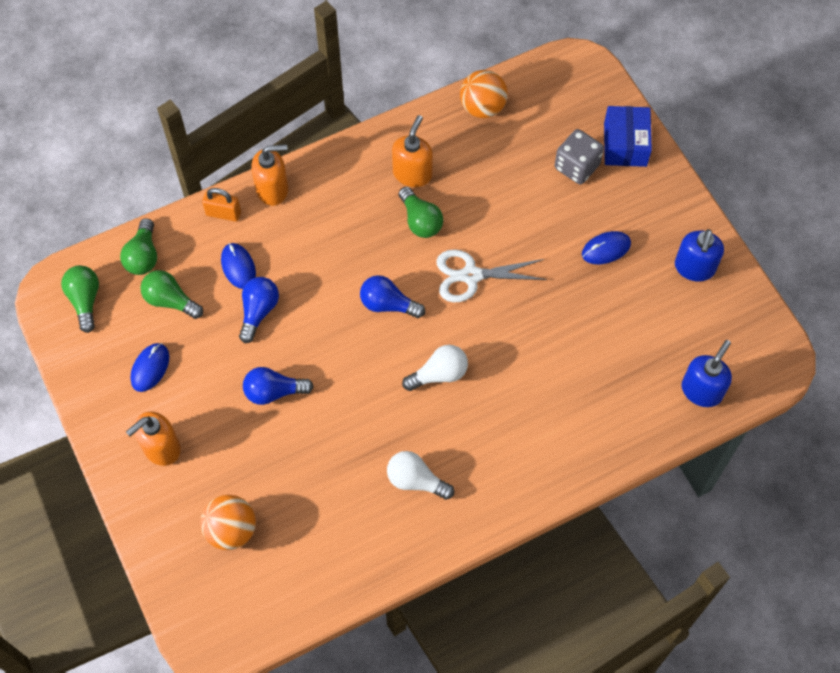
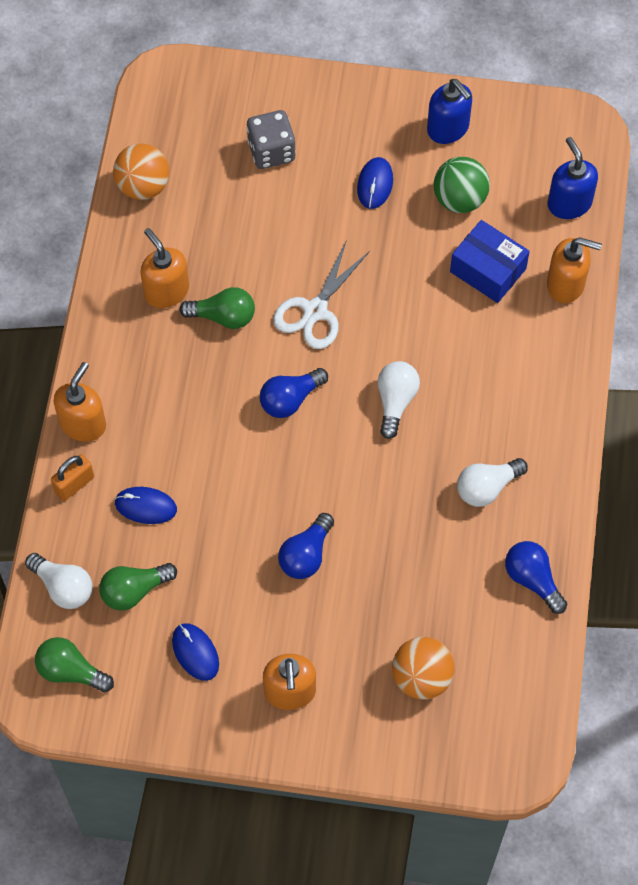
camera: 55 degrees left, 0 degrees up
green light bulb [120,218,157,275] -> white light bulb [25,553,93,609]
blue light bulb [239,277,279,343] -> blue light bulb moved to [505,541,567,614]
blue box [604,106,652,167] -> blue box moved to [450,220,530,303]
none -> green ball [434,157,490,213]
none -> orange soap dispenser [547,237,602,303]

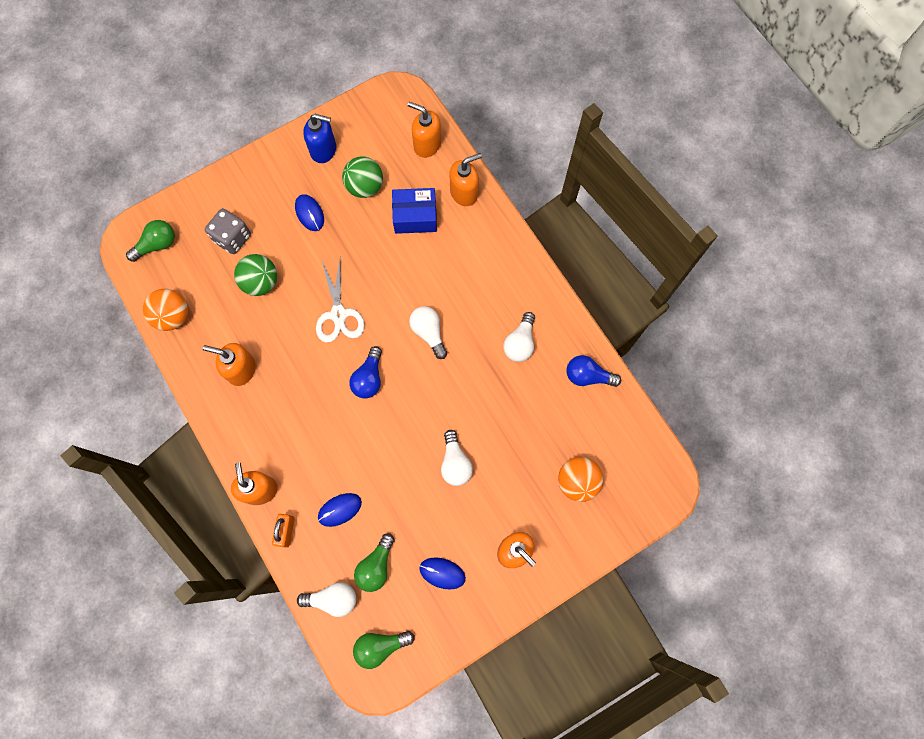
camera: 40 degrees left, 10 degrees up
green light bulb [179,287,255,329] -> green light bulb moved to [126,220,175,262]
blue light bulb [278,513,334,579] -> white light bulb [441,430,473,486]
blue soap dispenser [548,137,598,219] -> orange soap dispenser [408,102,441,158]
none -> green ball [234,254,277,296]

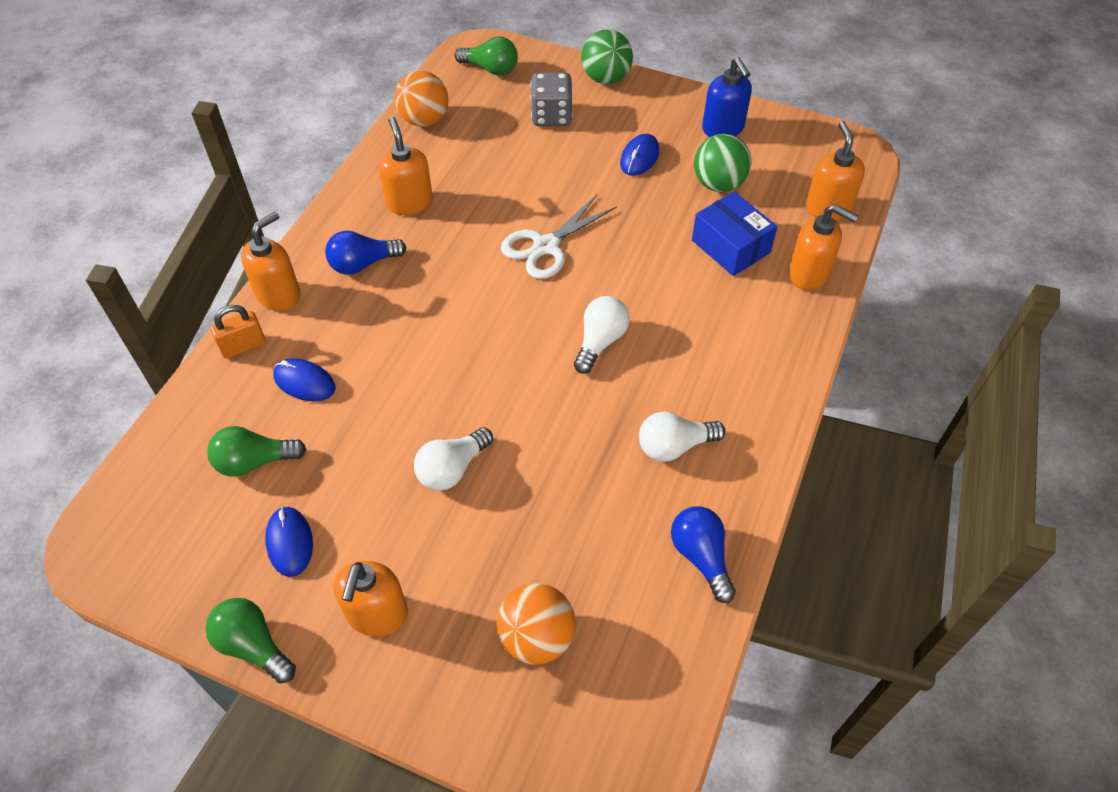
camera: 55 degrees right, 20 degrees down
green ball [234,254,277,296] -> green ball moved to [581,30,633,84]
white light bulb [297,582,356,617] -> none
blue light bulb [349,346,382,399] -> blue light bulb moved to [325,230,406,275]
green light bulb [353,631,415,669] -> green light bulb moved to [205,598,296,683]

